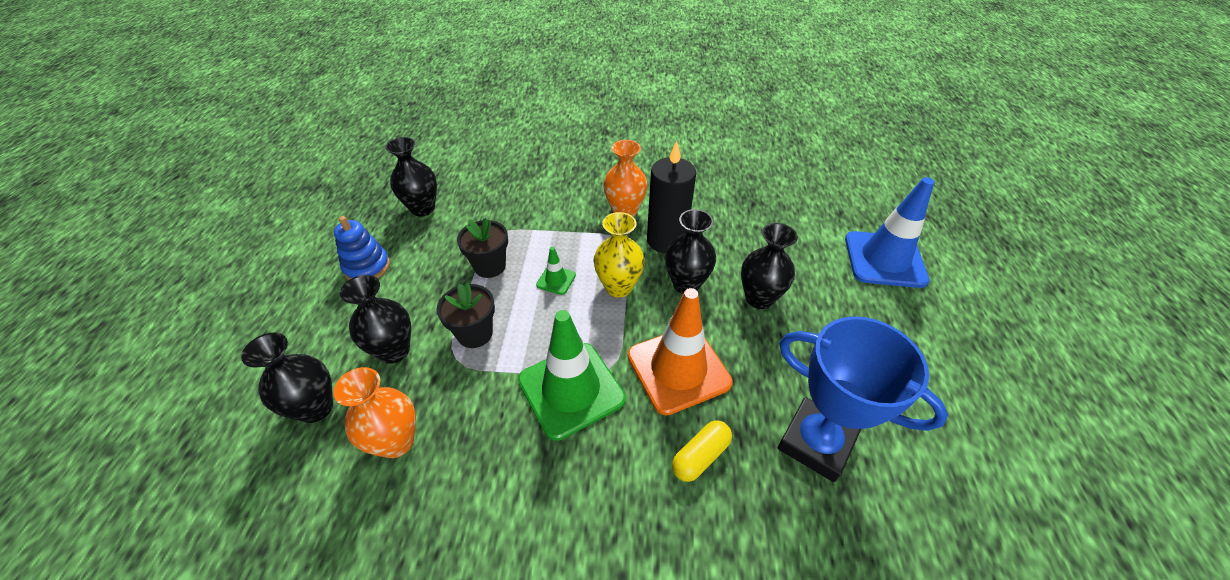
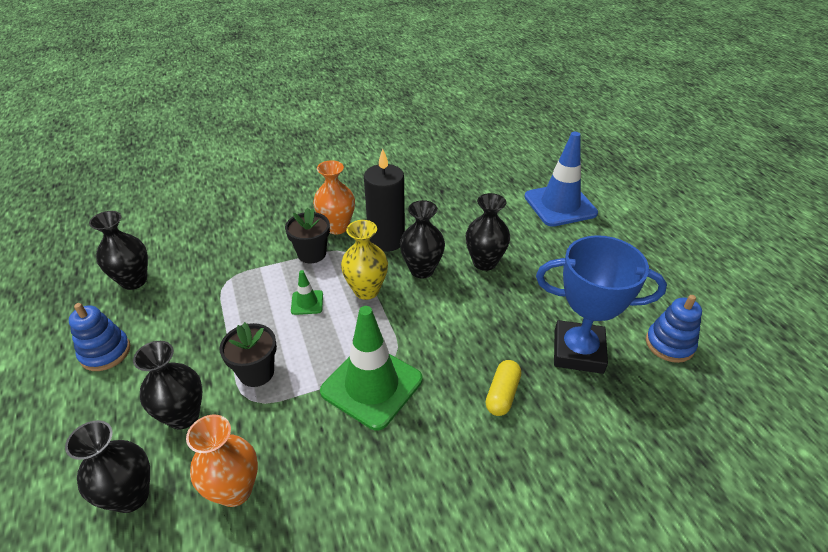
camera: 25 degrees left, 5 degrees down
black flower pot [457,218,508,278] -> black flower pot moved to [285,208,330,264]
orange traffic cone [628,288,733,416] -> none
none -> blue stacking toy [646,295,702,363]

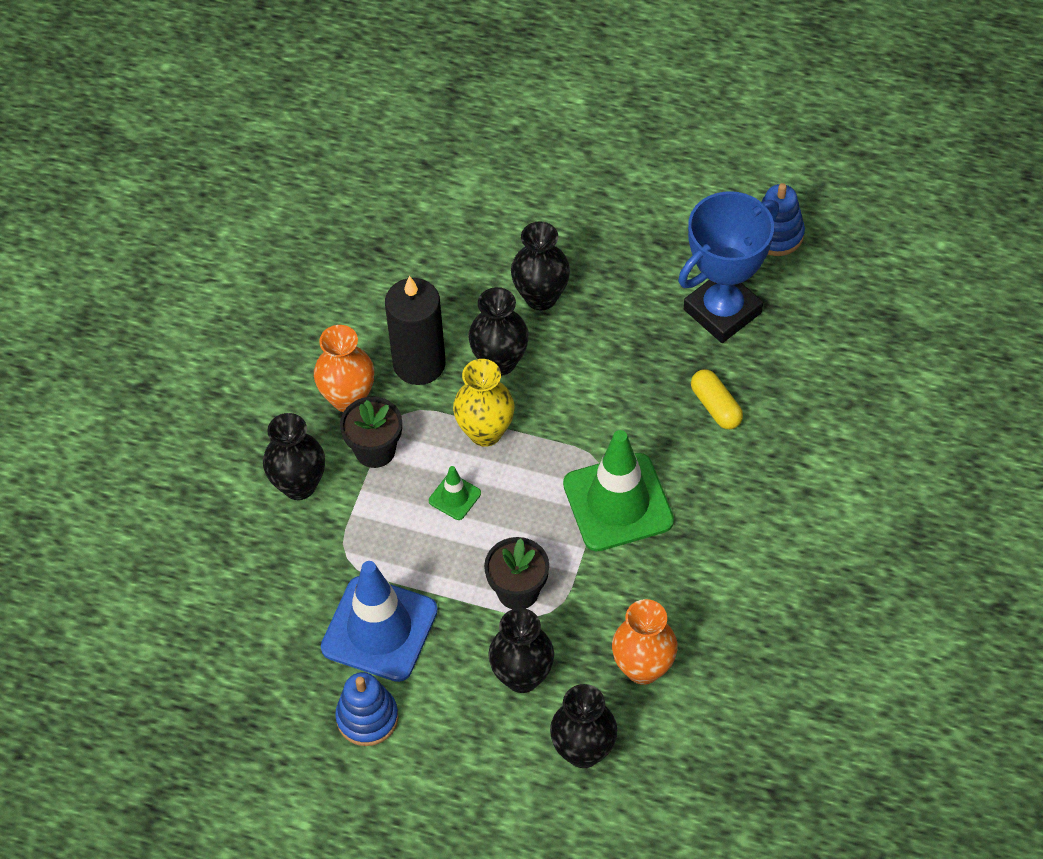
camera: 50 degrees left, 15 degrees up
black vase [89,211,148,290] -> black vase moved to [263,413,325,500]
blue traffic cone [524,132,598,227] -> blue traffic cone moved to [321,561,438,682]

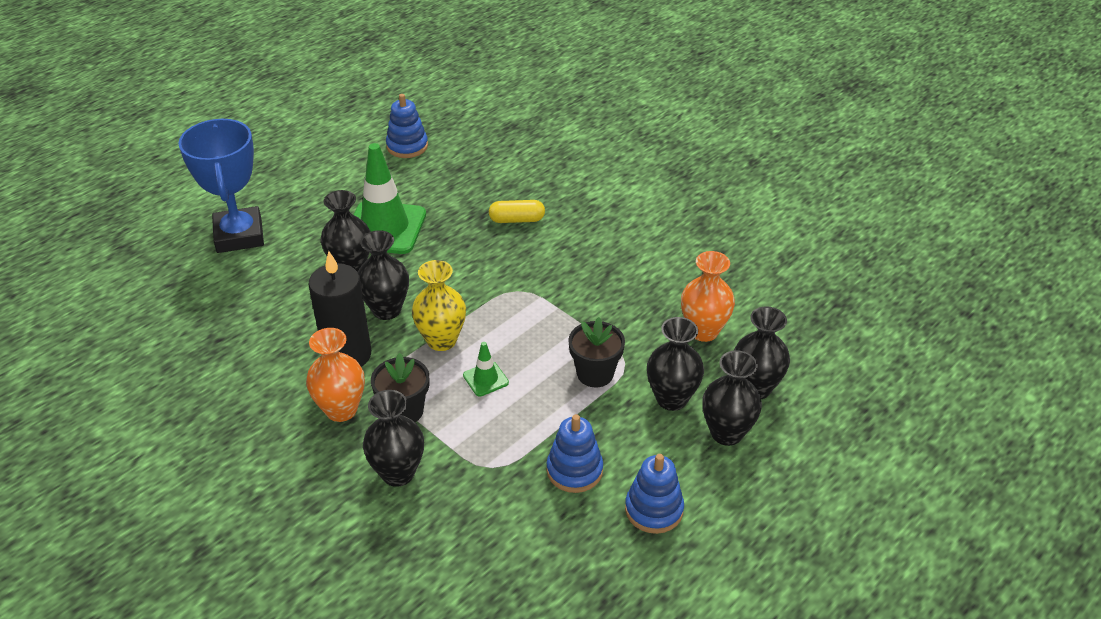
camera: 65 degrees left, 15 degrees down
blue traffic cone [321,561,438,682] -> blue stacking toy [546,414,603,493]
green traffic cone [563,430,674,551] -> green traffic cone moved to [353,143,426,254]
blue trophy [678,191,779,343] -> blue trophy moved to [178,119,264,253]
none -> black vase [703,350,762,446]

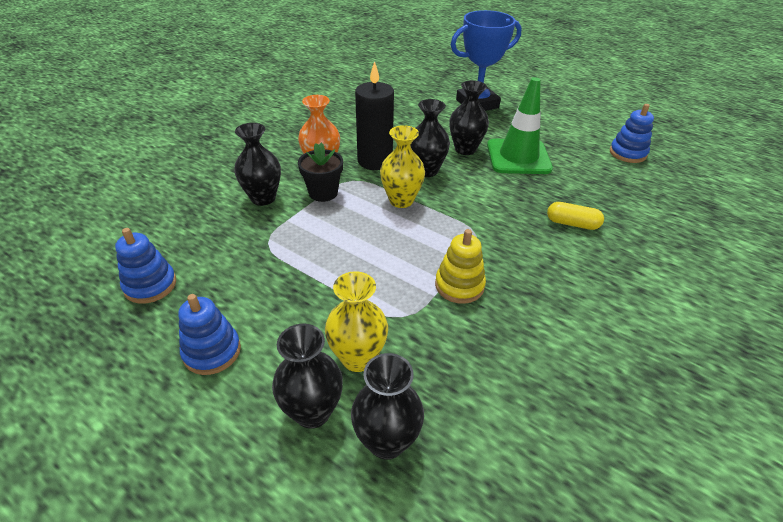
camera: 80 degrees right, 0 degrees up
green traffic cone [463,342,509,397] -> none
yellow capsule [489,200,545,223] -> yellow capsule turned 60 degrees counterclockwise [547,202,604,230]
blue stacking toy [546,414,603,493] -> blue stacking toy moved to [115,228,176,304]
black flower pot [568,317,625,388] -> none
black vase [647,317,704,411] -> yellow vase [325,271,388,372]
orange vase [681,251,735,342] -> none
none -> yellow stacking toy [435,229,486,304]

